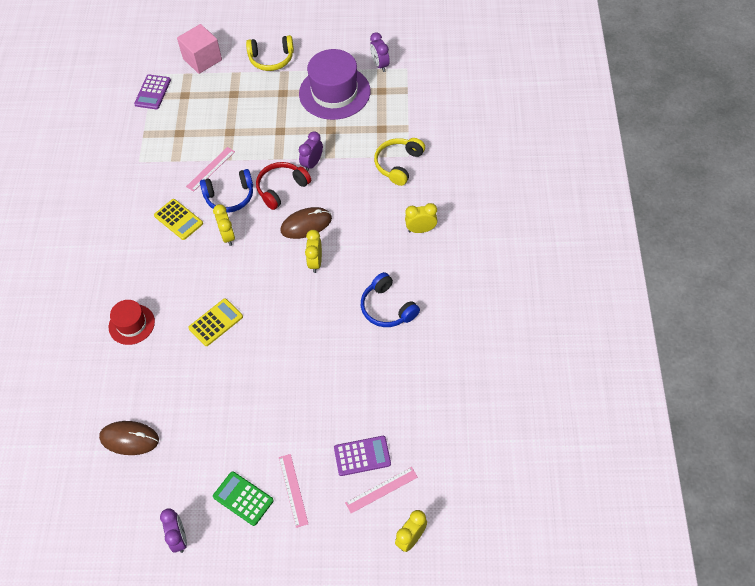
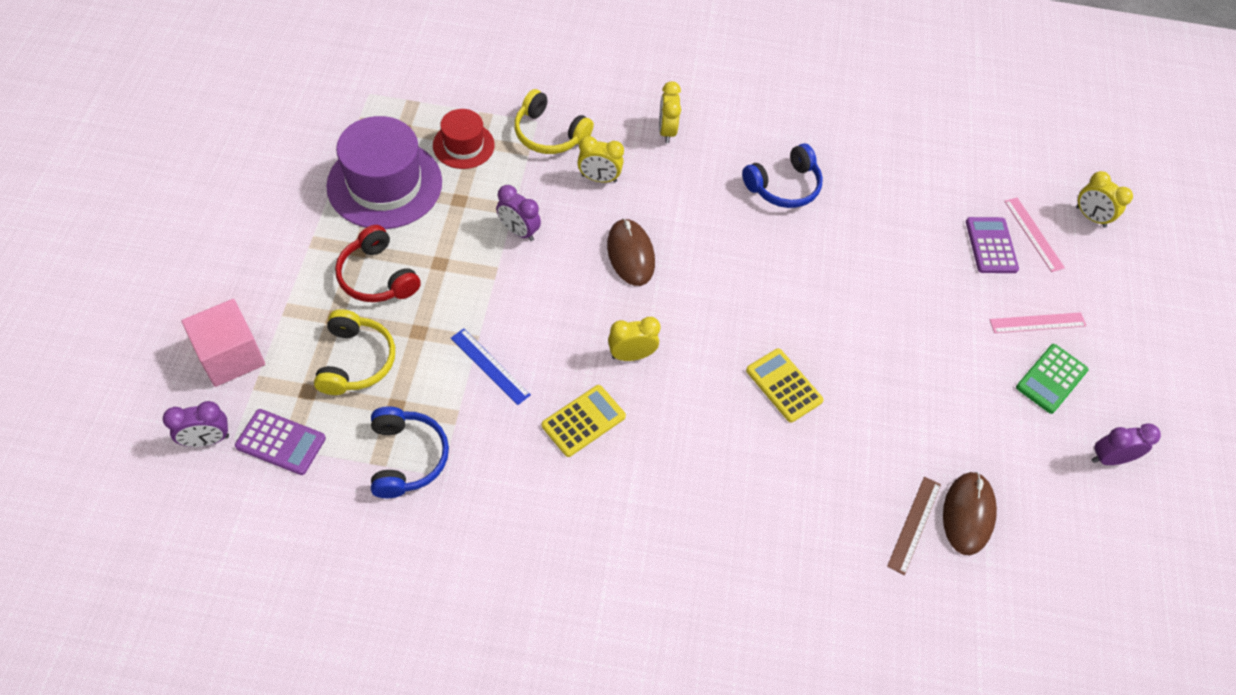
camera: 90 degrees left, 0 degrees up
red hat [109,300,155,345] -> red hat moved to [433,109,495,169]
pink ruler [186,147,235,192] -> blue ruler [451,328,531,405]
blue headphones [200,169,253,213] -> blue headphones moved to [371,407,449,498]
yellow headphones [246,35,294,71] -> yellow headphones moved to [314,309,395,395]
red headphones [256,162,311,210] -> red headphones moved to [335,225,421,302]
yellow clock [305,230,322,273] -> yellow clock moved to [577,136,624,183]
purple clock [370,32,390,72] -> purple clock moved to [163,401,229,447]
none -> brown ruler [887,476,941,575]

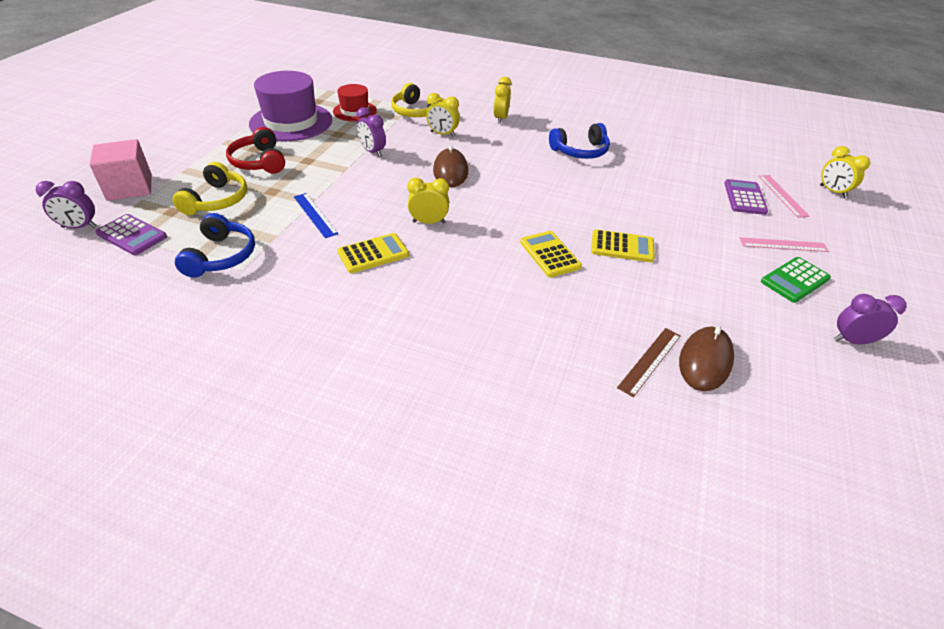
camera: 15 degrees right, 15 degrees down
none -> yellow calculator [591,229,655,262]

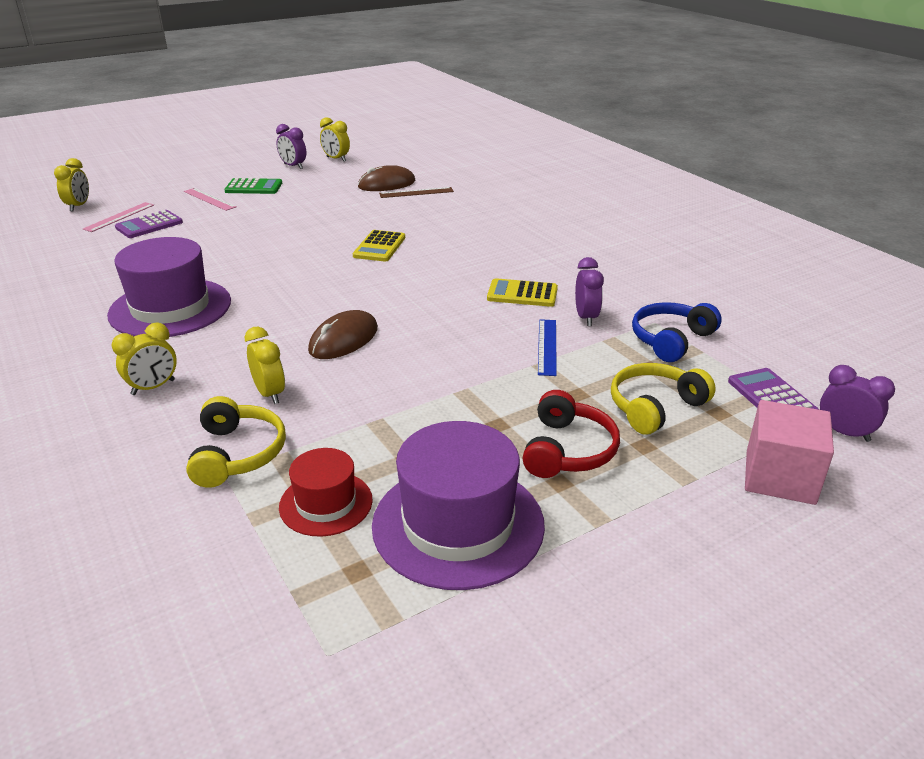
camera: 140 degrees left, 10 degrees down
purple clock [356,107,386,157] -> purple clock moved to [575,257,604,326]
yellow clock [407,178,449,224] -> yellow clock moved to [320,117,350,162]
blue headphones [549,123,610,159] -> purple hat [107,237,231,337]
yellow calculator [591,229,655,262] -> none

